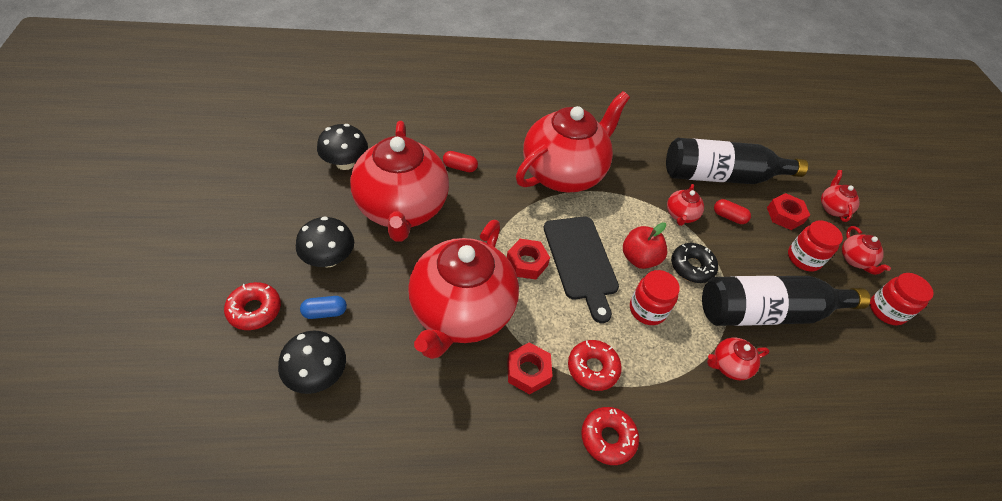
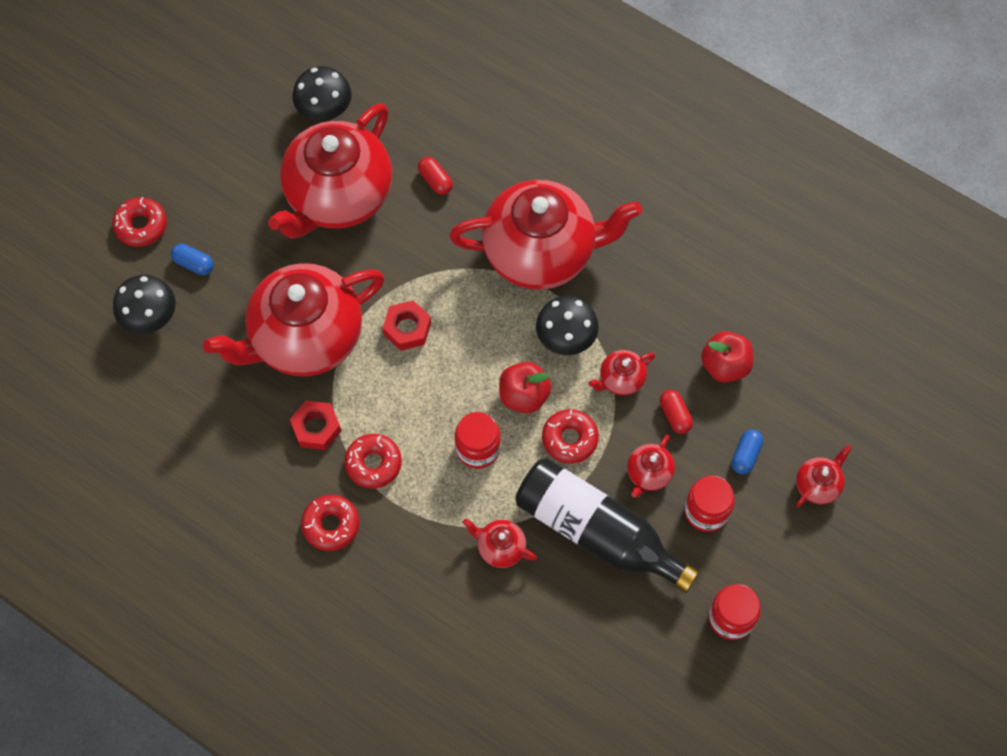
camera: 45 degrees right, 15 degrees up
black mushroom [296,216,354,267] -> black mushroom moved to [536,296,599,355]
black cutting board [544,216,619,323] -> none
black bottle [666,138,808,184] -> red apple [701,331,753,383]
black donut [671,243,718,283] -> red donut [542,409,599,464]
red nut [767,193,810,230] -> blue capsule [732,430,763,474]
red teapot [842,226,891,275] -> red teapot moved to [627,435,675,497]

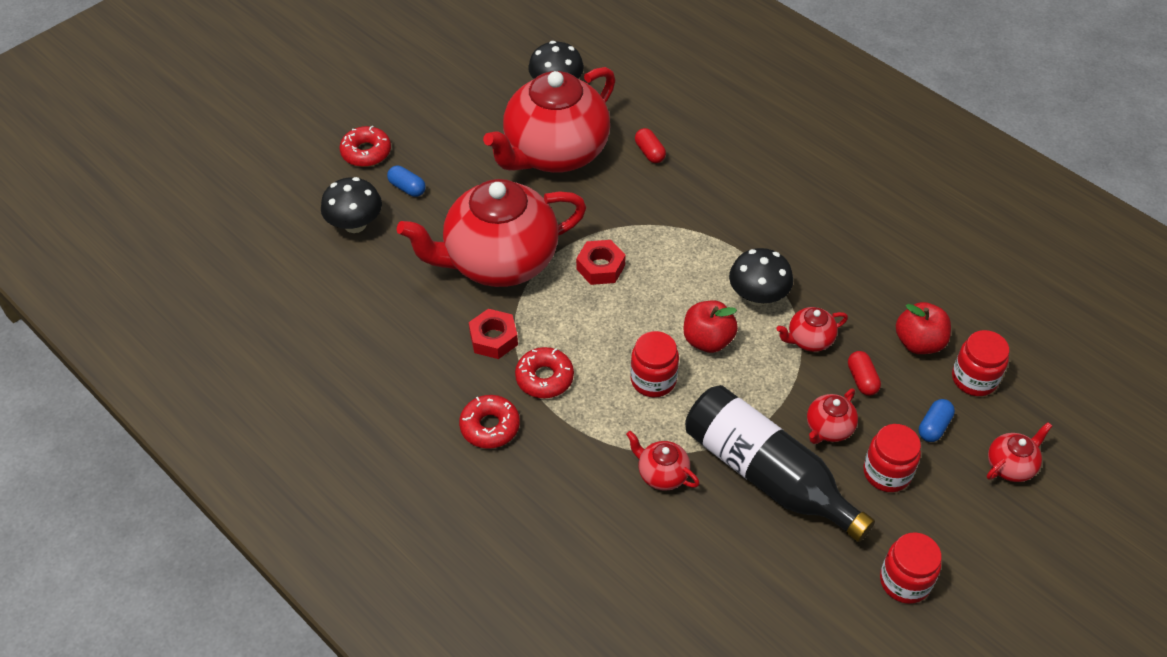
camera: 10 degrees right, 15 degrees down
red teapot [449,180,642,290] -> none
red donut [542,409,599,464] -> none
none -> red jar [952,330,1009,396]

